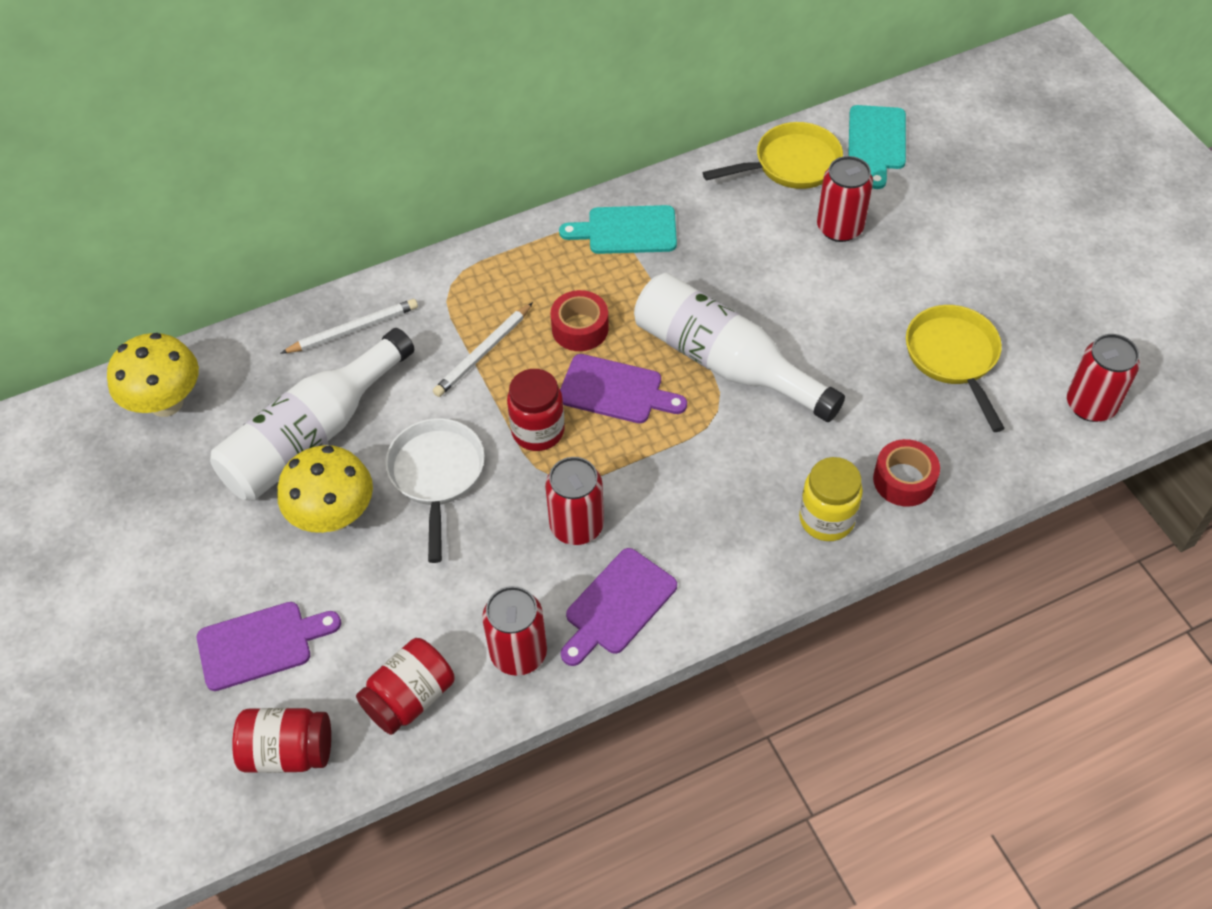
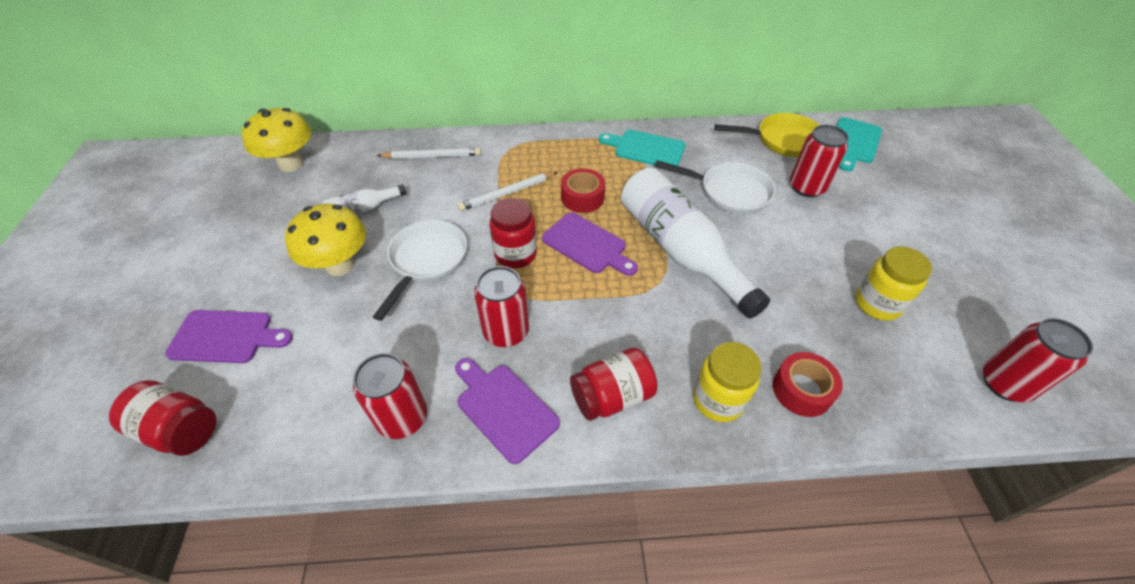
camera: 20 degrees right, 5 degrees down
white bottle [210,328,414,501] -> white bottle [322,184,406,214], size x0.46
red jar [356,638,454,735] -> red jar moved to [570,347,658,421]
purple cutting board [561,548,677,666] -> purple cutting board turned 75 degrees clockwise [455,358,560,464]
yellow pan [906,305,1005,432] -> yellow jar [855,246,932,321]
none -> white pan [655,160,776,214]

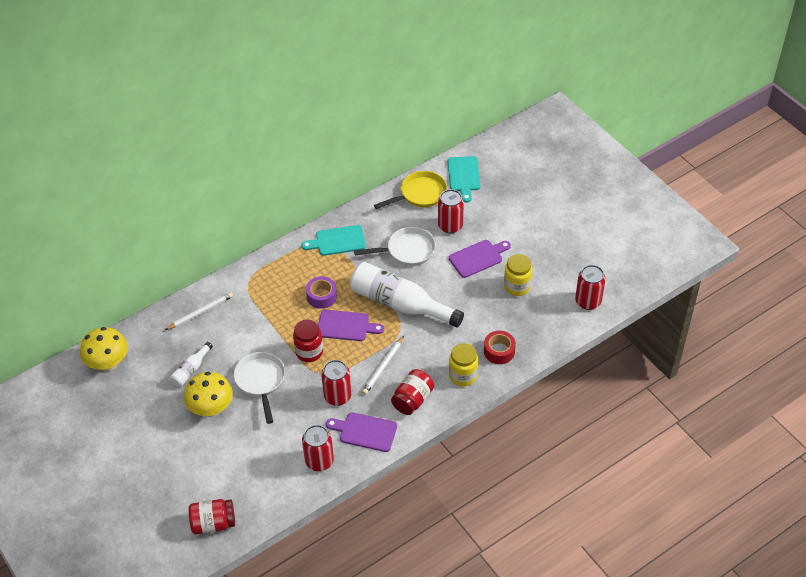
camera: 30 degrees left, 0 degrees up
purple cutting board [165,310,293,363] -> purple cutting board moved to [449,240,511,278]
white pencil [457,172,557,211] -> white pencil moved to [362,336,404,395]
red tape [561,168,605,213] -> purple tape [306,276,337,309]

